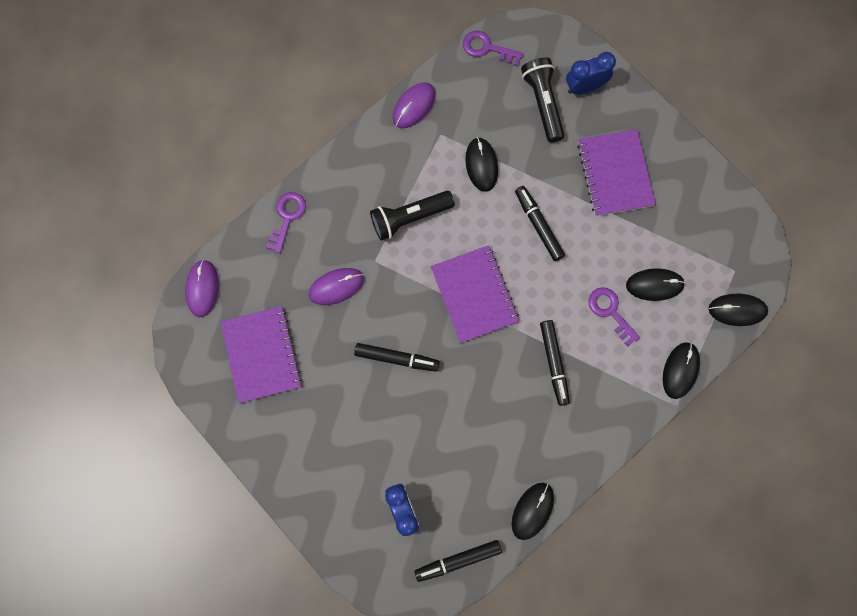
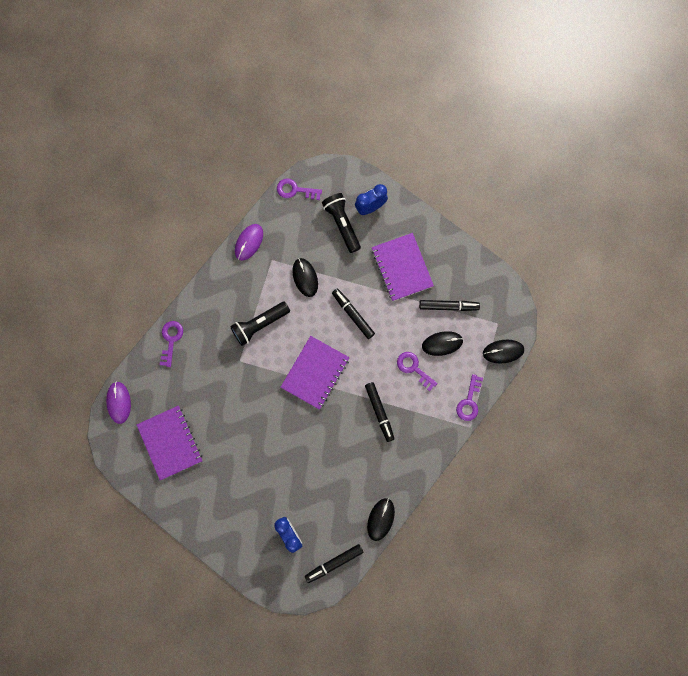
camera: 10 degrees left, 0 degrees up
purple mouse [309,268,364,305] -> none
black marker [354,343,440,372] -> black marker moved to [419,300,480,311]
purple notebook [431,245,519,343] -> purple notebook turned 60 degrees clockwise [281,336,350,410]
black mouse [663,342,700,399] -> purple key [456,374,483,421]

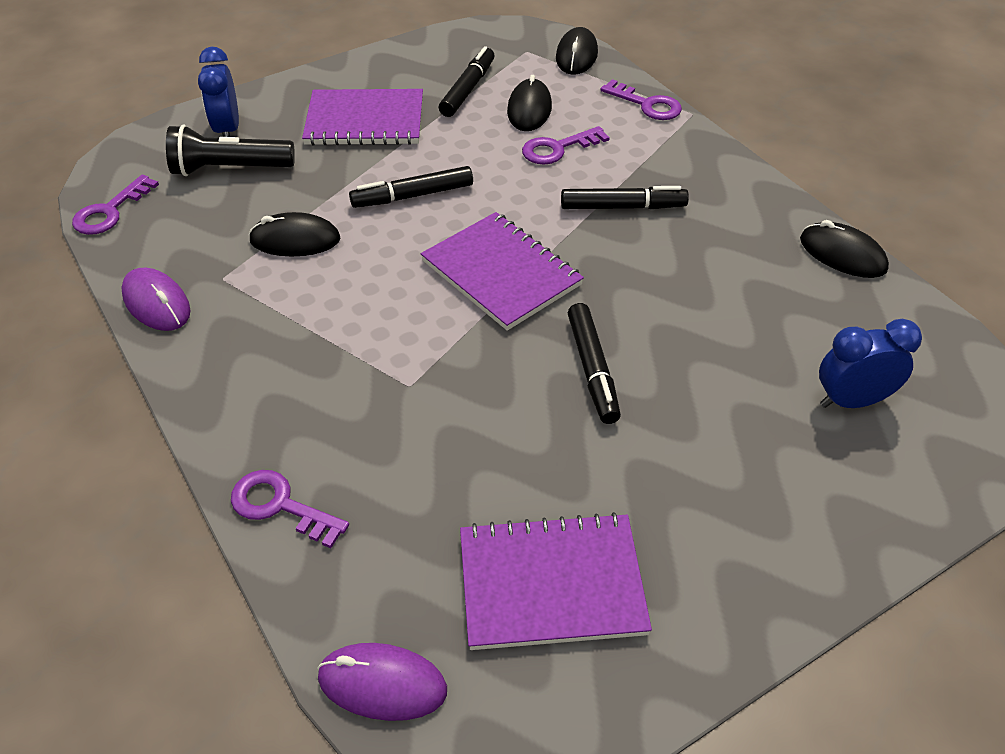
camera: 70 degrees left, 30 degrees down
black flashlight [230,302,290,346] -> none
black marker [305,544,364,583] -> black marker moved to [568,303,621,424]

